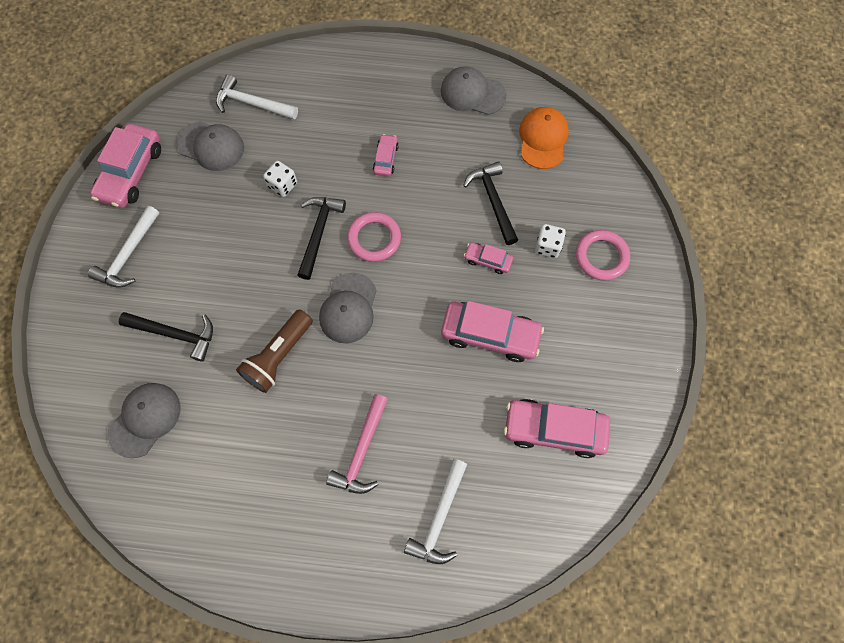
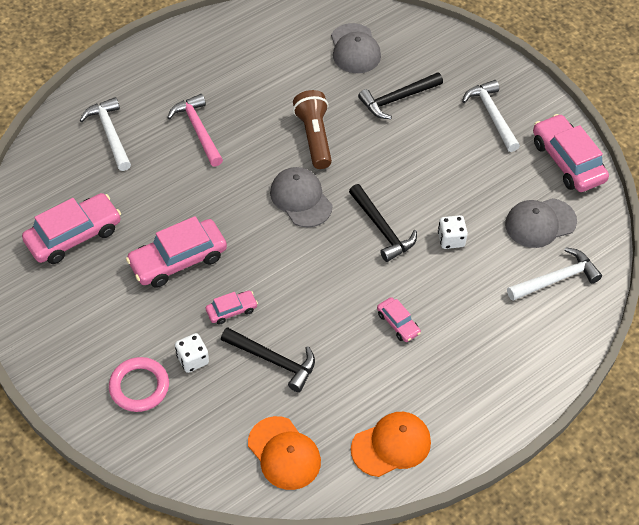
camera: 135 degrees right, 15 degrees down
pink ring [347,212,401,262] -> none
grey cap [441,66,507,115] -> orange cap [351,412,431,477]

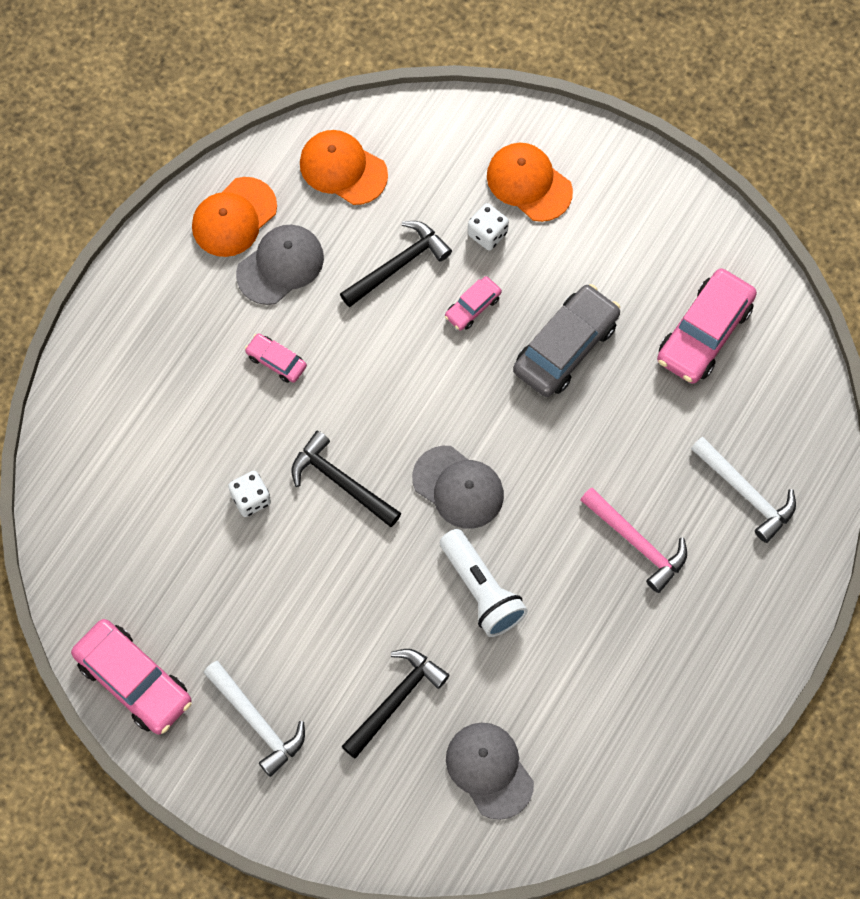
camera: 160 degrees right, 15 degrees up
pink ring [109,357,169,412] -> orange cap [487,143,573,222]
pink car [126,216,227,288] -> grey car [513,284,620,397]
black hammer [221,327,315,392] -> black hammer turned 135 degrees clockwise [340,221,452,307]
brown flashlight [293,90,332,169] -> white flashlight [440,529,528,637]
grey cap [505,198,577,248] -> grey cap moved to [236,225,324,305]
white hammer [507,247,602,301] -> none

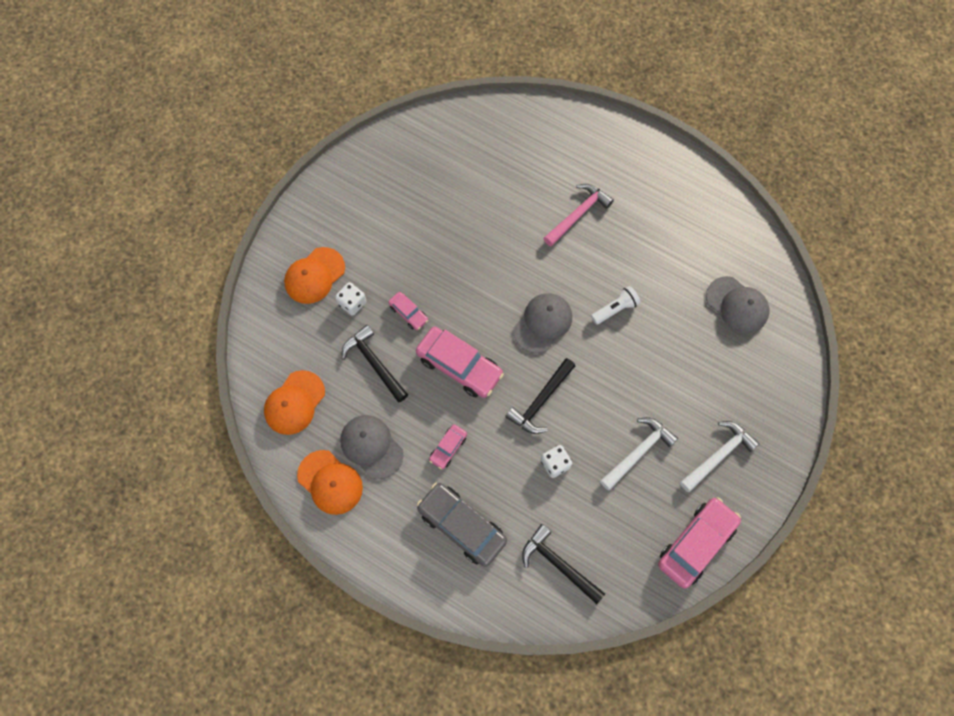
camera: 90 degrees left, 0 degrees up
black hammer [342,649,450,759] -> black hammer moved to [522,524,605,604]
white flashlight [440,529,528,637] -> white flashlight [591,286,641,325], size x0.65
grey cap [446,723,534,820] -> grey cap turned 105 degrees counterclockwise [706,276,769,333]
grey car [513,284,620,397] -> grey car moved to [417,483,507,567]
pink car [657,268,757,384] -> pink car moved to [416,327,504,398]
white hammer [691,437,796,543] -> white hammer moved to [600,417,678,491]

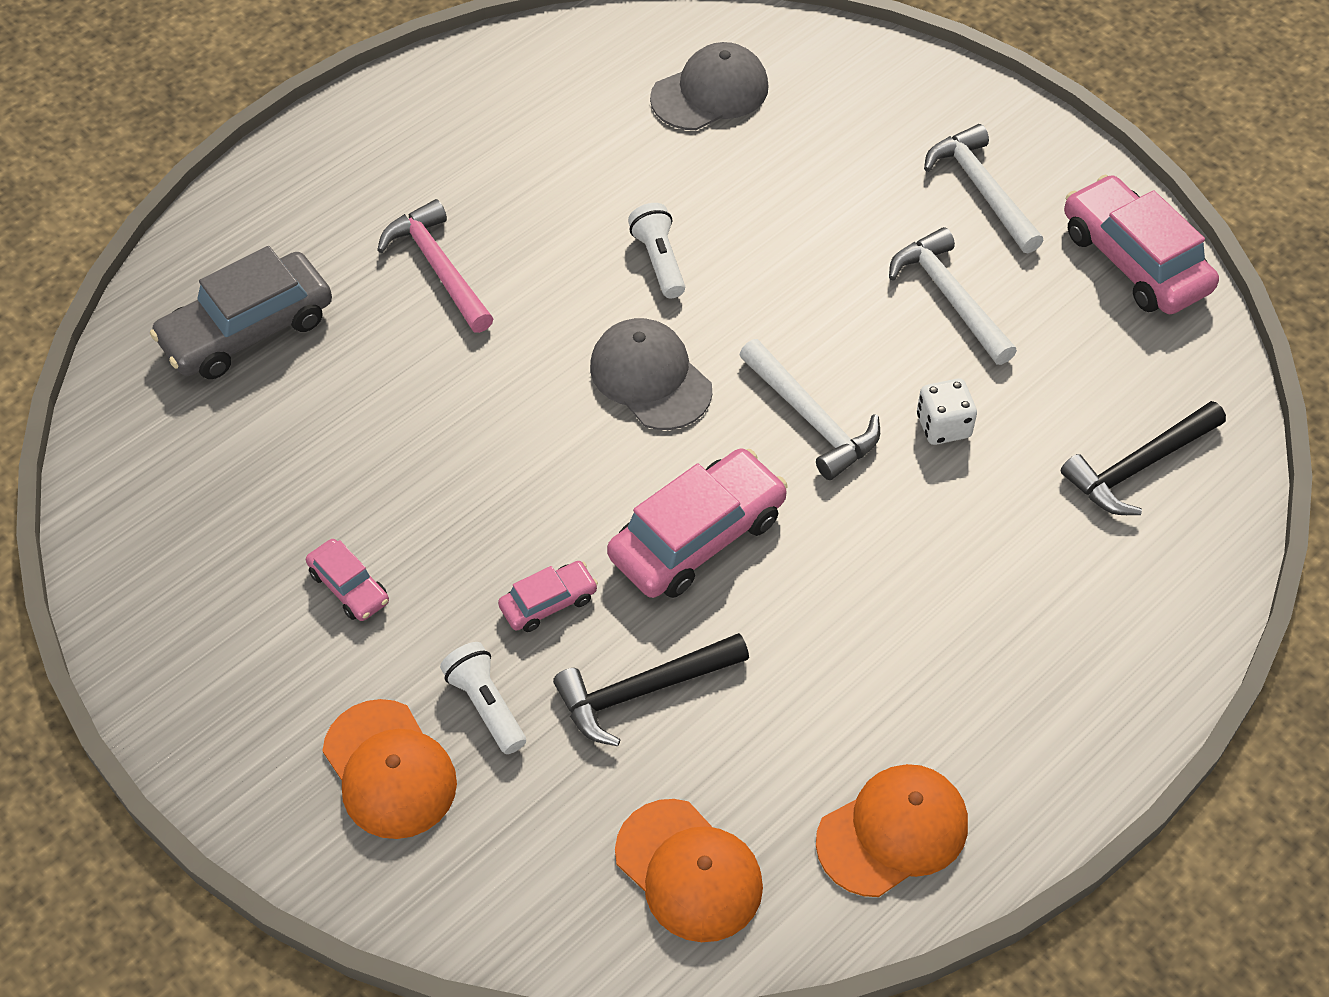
camera: 75 degrees left, 15 degrees down
white dice [335,282,366,316] -> white flashlight [440,642,526,754]
grey cap [340,415,403,479] -> none
grey car [417,483,507,567] -> grey car moved to [150,246,332,379]
pink car [429,424,467,469] -> pink car moved to [306,539,389,621]
black hammer [505,358,575,434] -> white hammer [739,339,880,480]

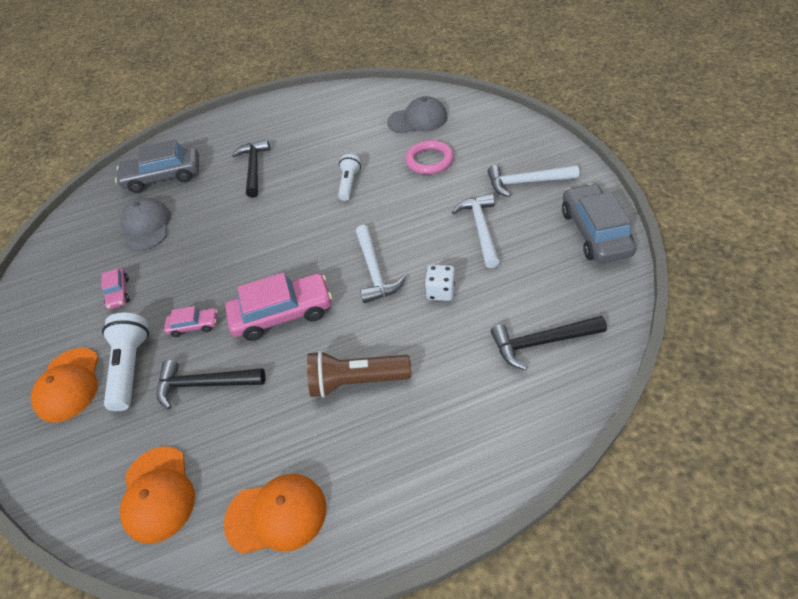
camera: 30 degrees right, 5 degrees down
pink hammer [377,199,494,333] -> black hammer [232,139,270,198]
white flashlight [440,642,526,754] -> white flashlight [102,313,149,411], size x1.53
grey cap [590,318,712,430] -> grey cap moved to [121,198,171,251]
white hammer [924,124,1044,253] -> white hammer turned 90 degrees counterclockwise [488,165,579,197]
pink car [1064,175,1219,314] -> grey car [562,183,636,263]
none -> brown flashlight [307,350,411,398]
none -> pink ring [405,140,454,175]

